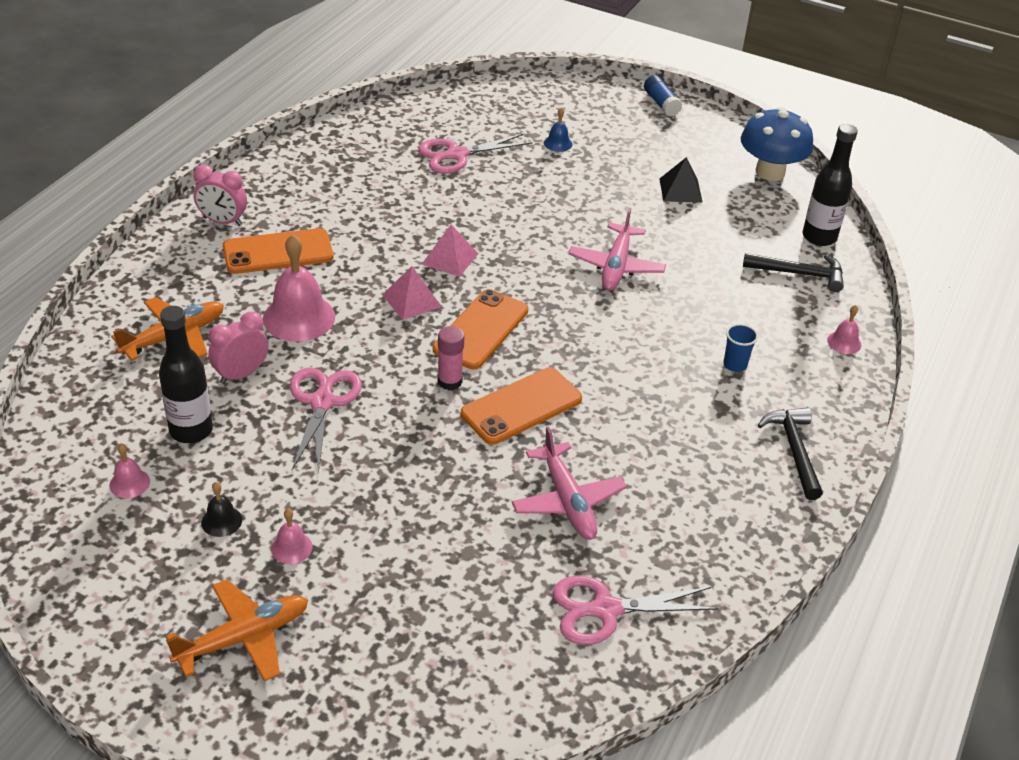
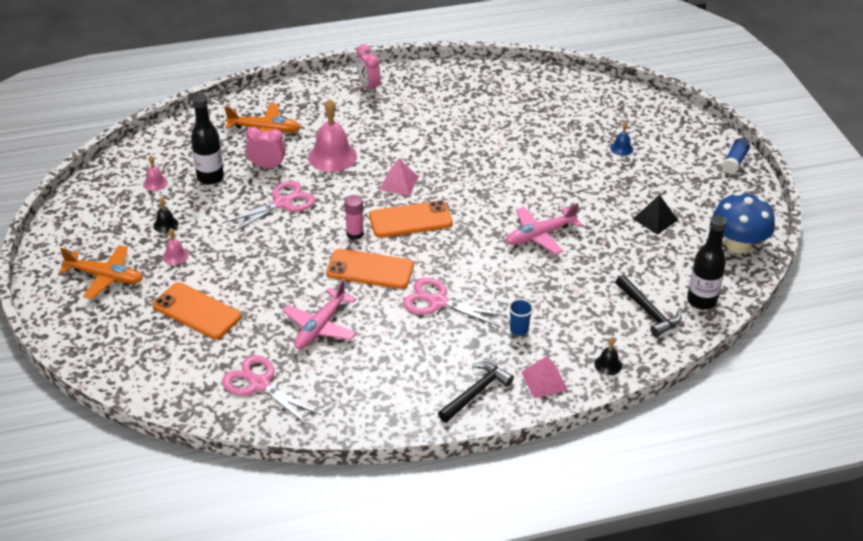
camera: 50 degrees right, 0 degrees up
orange phone [223,228,333,274] -> orange phone moved to [153,282,241,339]
pink scissors [418,133,532,173] -> pink scissors moved to [403,278,507,327]
pink pyramid [422,225,478,277] -> pink pyramid moved to [521,356,568,398]
pink bell [827,305,861,354] -> black bell [594,337,622,375]

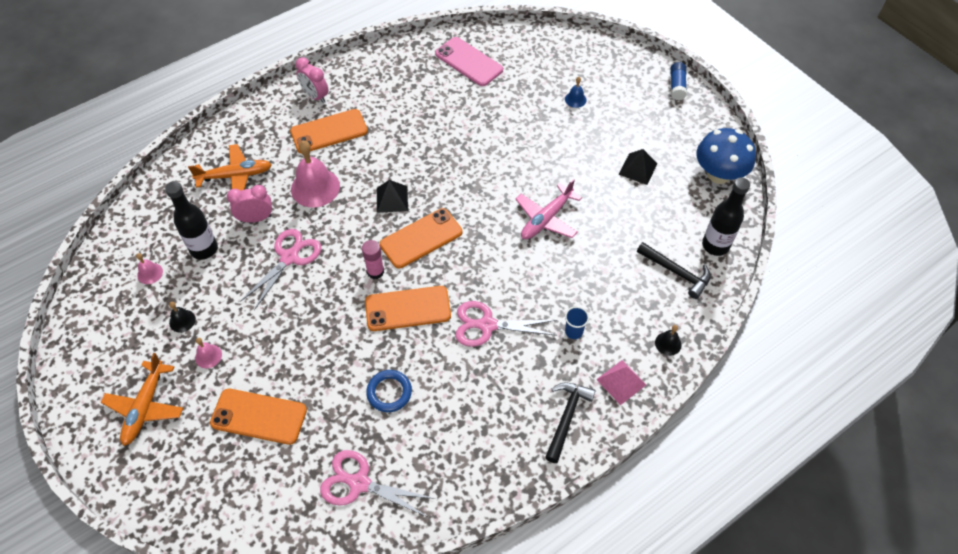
camera: 20 degrees left, 15 degrees up
orange plane [59,245,143,299] -> orange plane turned 105 degrees clockwise [101,353,183,446]
pink plane [283,279,357,349] -> blue ring [366,370,412,412]
pink pyramid [380,159,418,196] -> black pyramid [377,180,408,213]
none -> orange phone [290,109,368,153]
none -> pink phone [435,37,503,86]

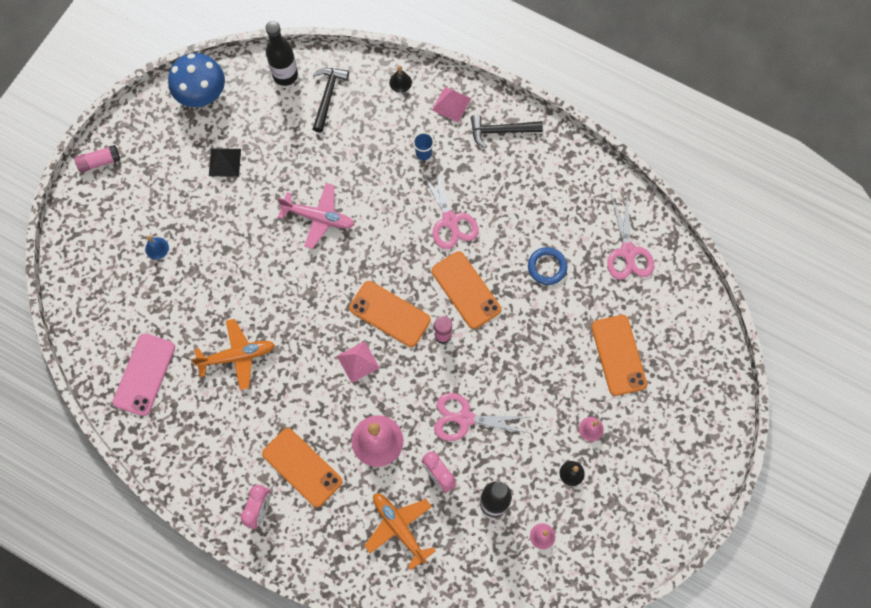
camera: 115 degrees left, 15 degrees up
orange plane [101,353,183,446] -> orange plane moved to [191,319,275,390]
black pyramid [377,180,408,213] -> pink pyramid [337,341,380,383]
blue glue stick [670,62,687,100] -> pink glue stick [75,145,120,172]

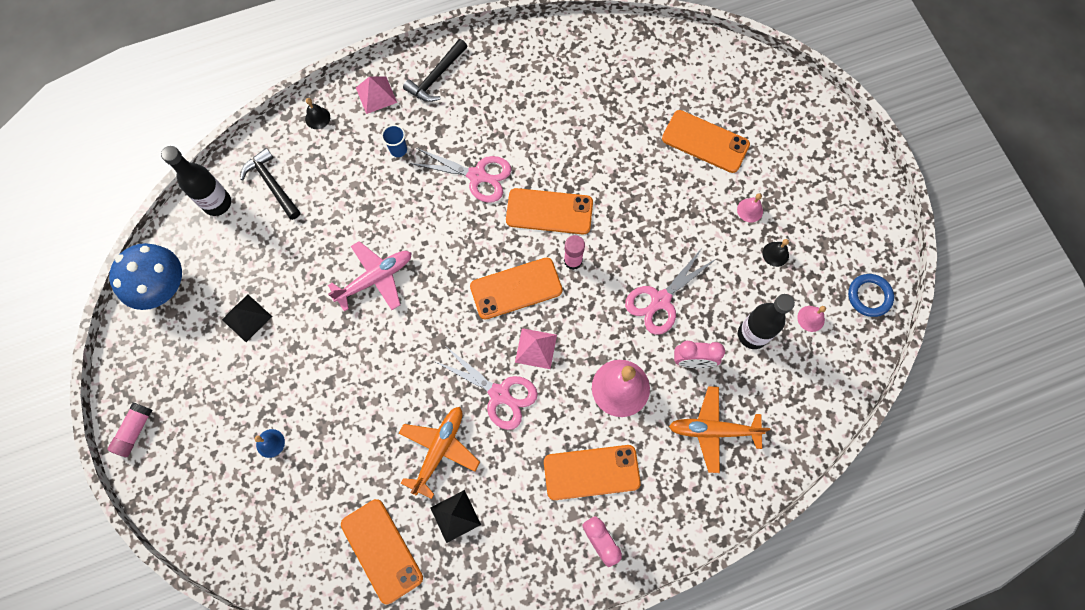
camera: 50 degrees left, 0 degrees up
pink phone [113,333,175,416] -> orange phone [341,499,423,604]
blue ring [528,247,567,285] -> blue ring moved to [848,274,894,317]
pink scissors [607,195,654,280] -> pink scissors moved to [434,347,538,430]
none -> black pyramid [431,490,481,543]

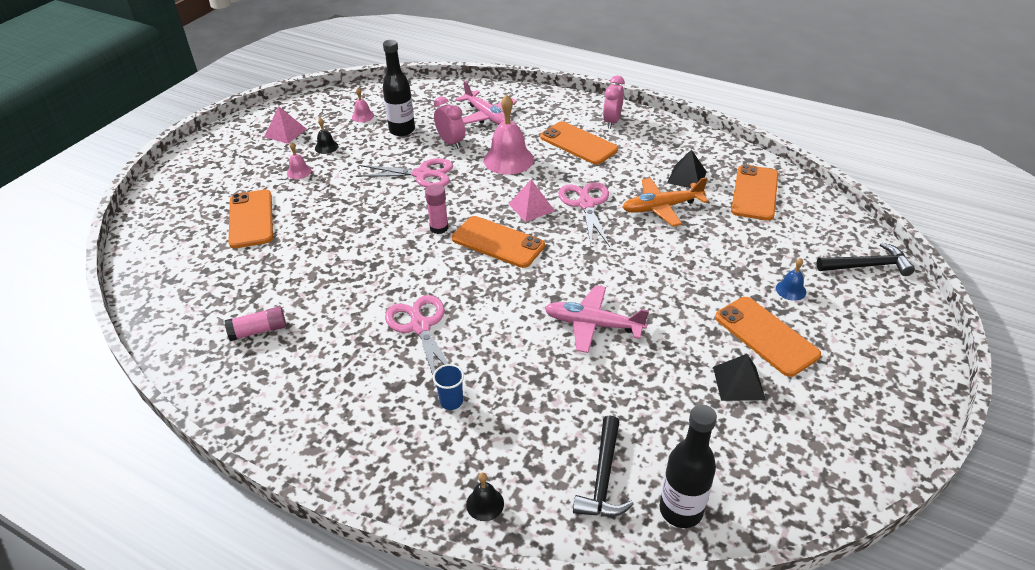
camera: 130 degrees left, 30 degrees down
pink glue stick [108,402,152,457] -> pink glue stick moved to [224,306,286,341]
blue mushroom [109,243,182,310] -> none
pink pyramid [356,76,397,114] -> pink pyramid moved to [264,106,306,144]
black hammer [403,39,467,102] -> black hammer moved to [817,243,915,276]
orange phone [506,188,593,234] -> orange phone moved to [715,297,821,377]
orange plane [669,386,770,473] -> pink plane [456,81,517,125]
blue ring [848,274,894,317] -> none

